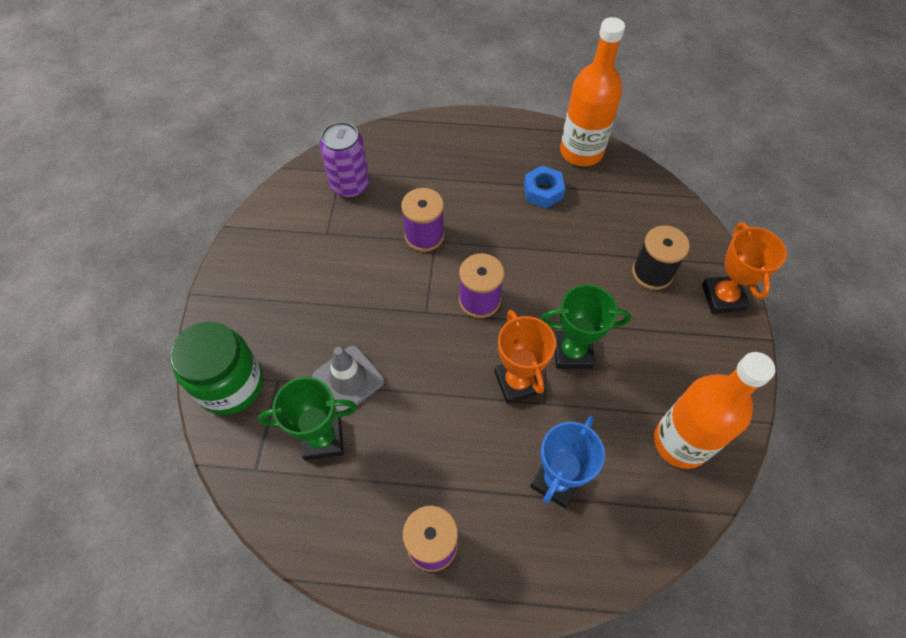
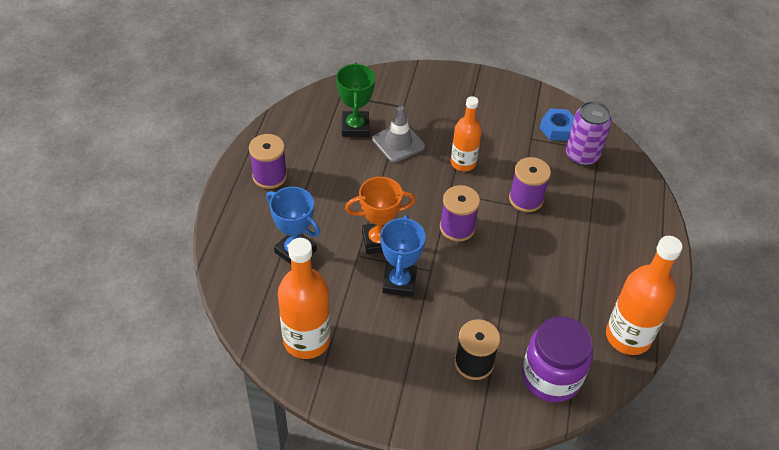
camera: 95 degrees right, 10 degrees down
green jar [170,322,263,415] -> none
blue nut [524,166,565,209] -> blue nut moved to [540,109,574,141]
green trophy [540,284,631,369] -> blue trophy [381,215,426,297]
orange trophy [702,222,787,314] -> none
none -> orange bottle [451,96,482,171]
none -> purple jar [522,316,593,402]

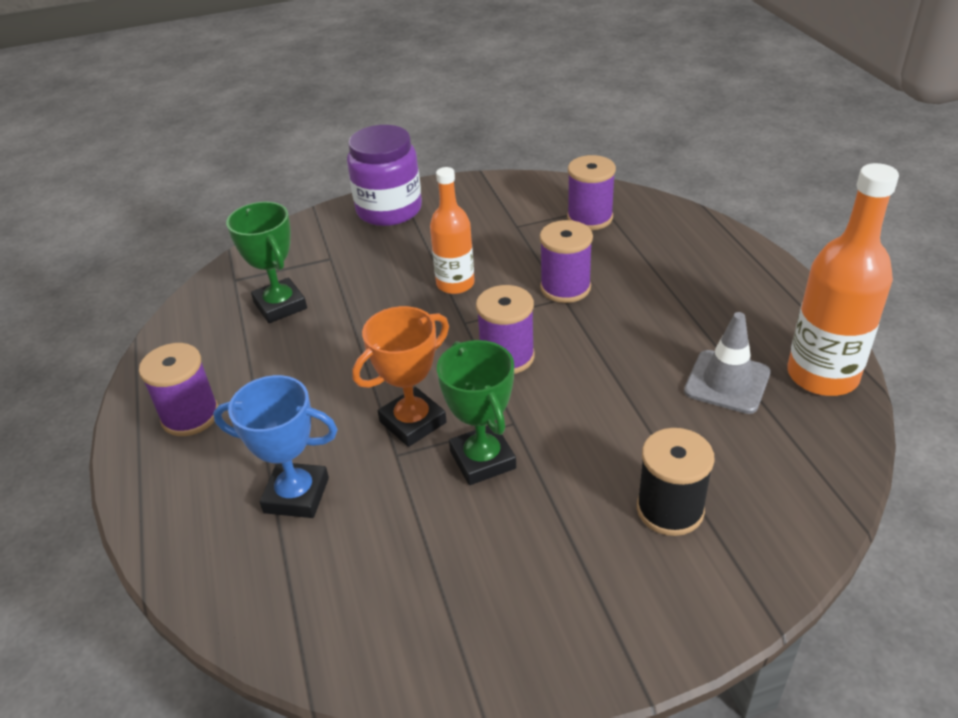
camera: 25 degrees left, 10 degrees down
orange bottle [278,238,331,359] -> none
grey traffic cone [372,106,425,162] -> grey traffic cone moved to [684,312,771,414]
blue trophy [381,215,426,297] -> green trophy [437,340,516,485]
purple jar [522,316,593,402] -> purple jar moved to [347,125,422,226]
blue nut [540,109,574,141] -> none
purple can [566,101,612,166] -> purple spool [567,155,616,230]

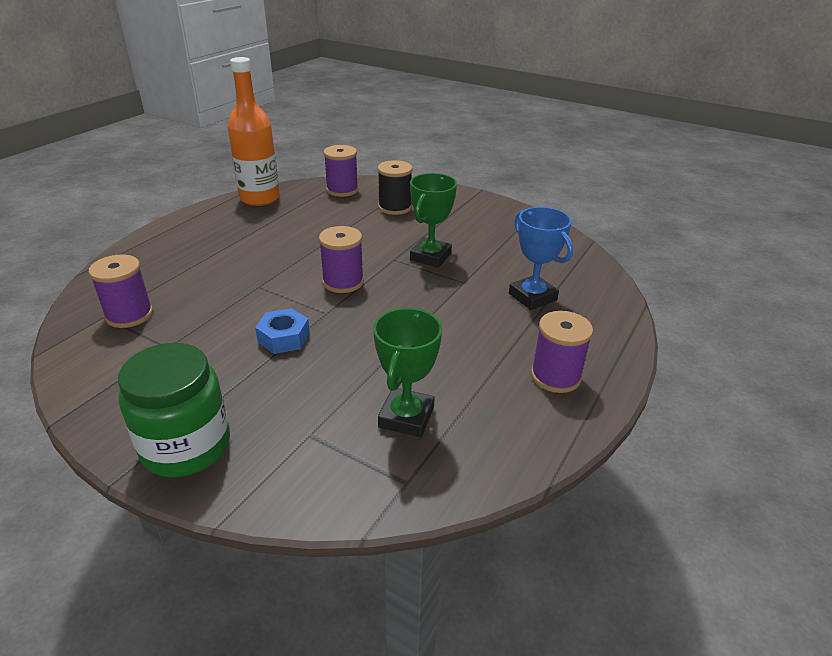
camera: 135 degrees left, 5 degrees down
purple jar [347,125,422,226] -> green jar [118,343,230,477]
orange trophy [352,306,449,447] -> none
orange bottle [430,167,474,294] -> blue nut [255,308,310,354]
purple spool [540,220,593,303] -> purple spool moved to [323,145,358,197]
grey traffic cone [684,312,771,414] -> none

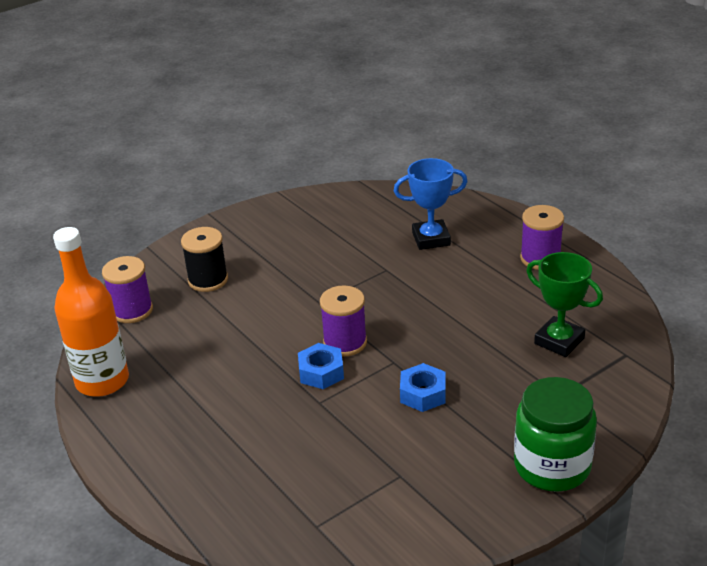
camera: 65 degrees left, 0 degrees up
purple spool [88,255,153,328] -> none
green trophy [410,173,457,268] -> none
none -> blue nut [298,343,344,389]

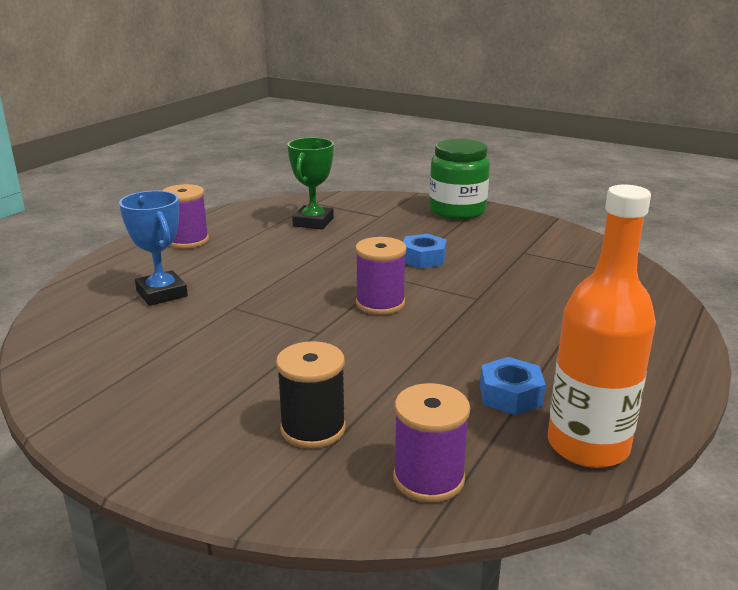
camera: 115 degrees left, 10 degrees down
blue nut [298,343,344,389] -> blue nut moved to [480,357,546,415]

